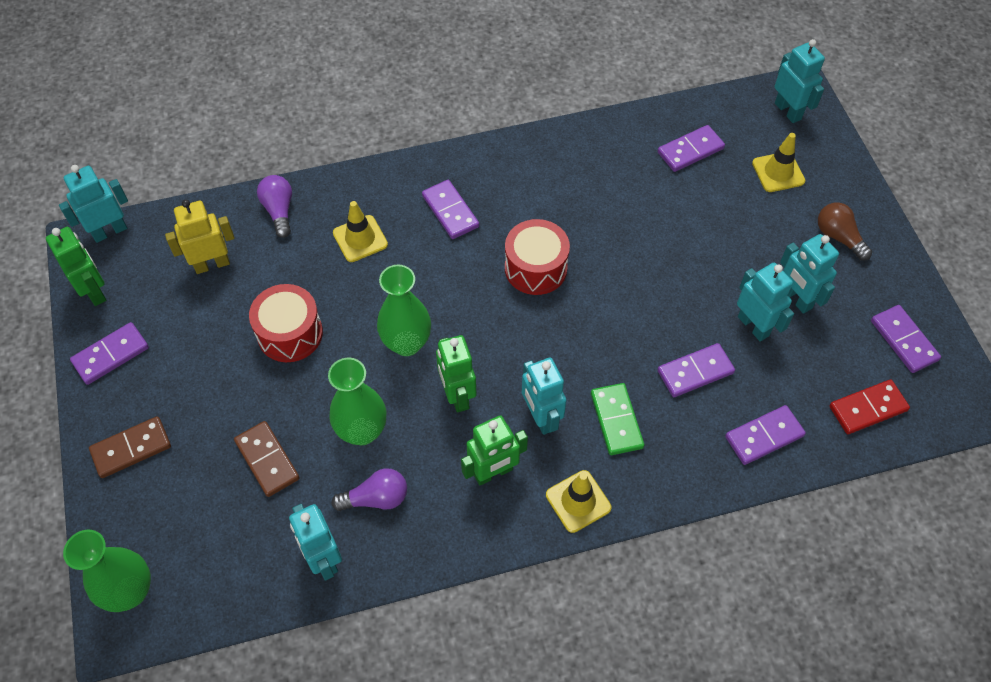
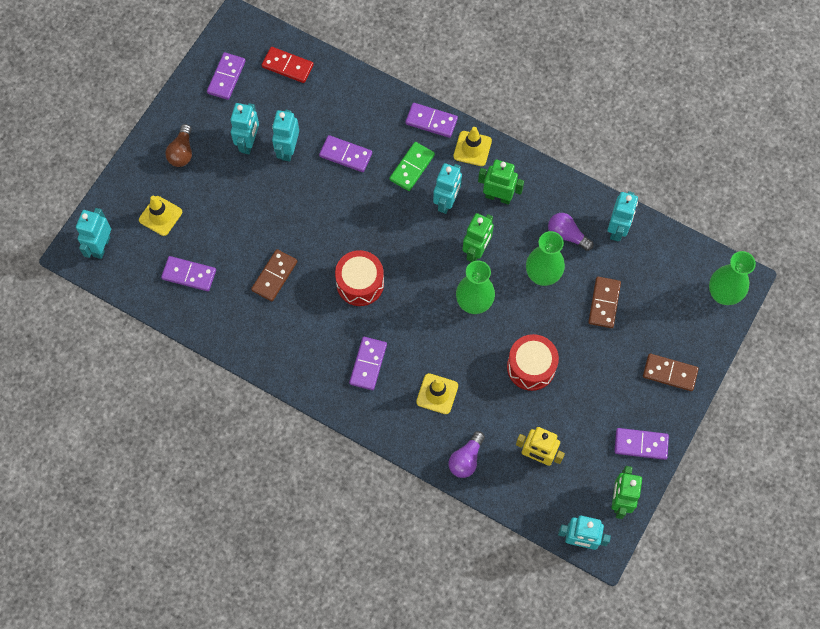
camera: 135 degrees left, 10 degrees up
purple domino [725,405,806,465] -> purple domino moved to [405,103,458,138]
none -> brown domino [251,249,297,301]

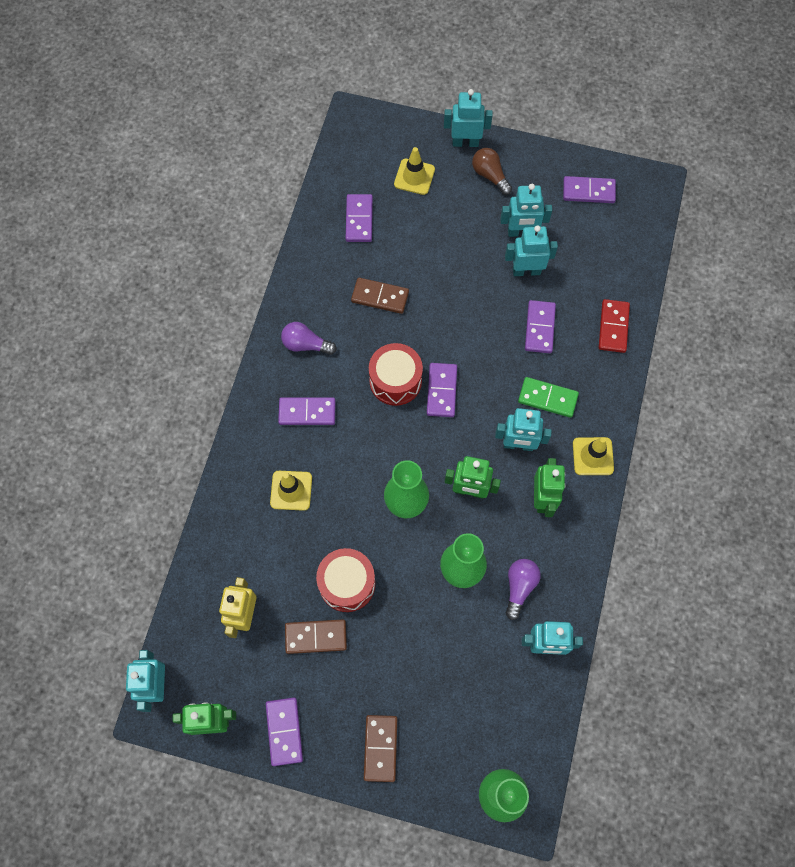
camera: 75 degrees right, 0 degrees up
turquoise robot [76,208,111,259] -> turquoise robot moved to [444,89,493,147]
brown light bulb [165,124,192,167] -> brown light bulb turned 60 degrees clockwise [472,148,512,195]
red domino [262,47,314,83] -> red domino moved to [599,299,630,353]
purple domino [405,103,458,138] -> purple domino moved to [427,363,457,417]
purple light bulb [448,431,485,478] -> purple light bulb moved to [281,322,337,355]
brown domino [588,277,621,328] -> brown domino moved to [285,619,347,654]

